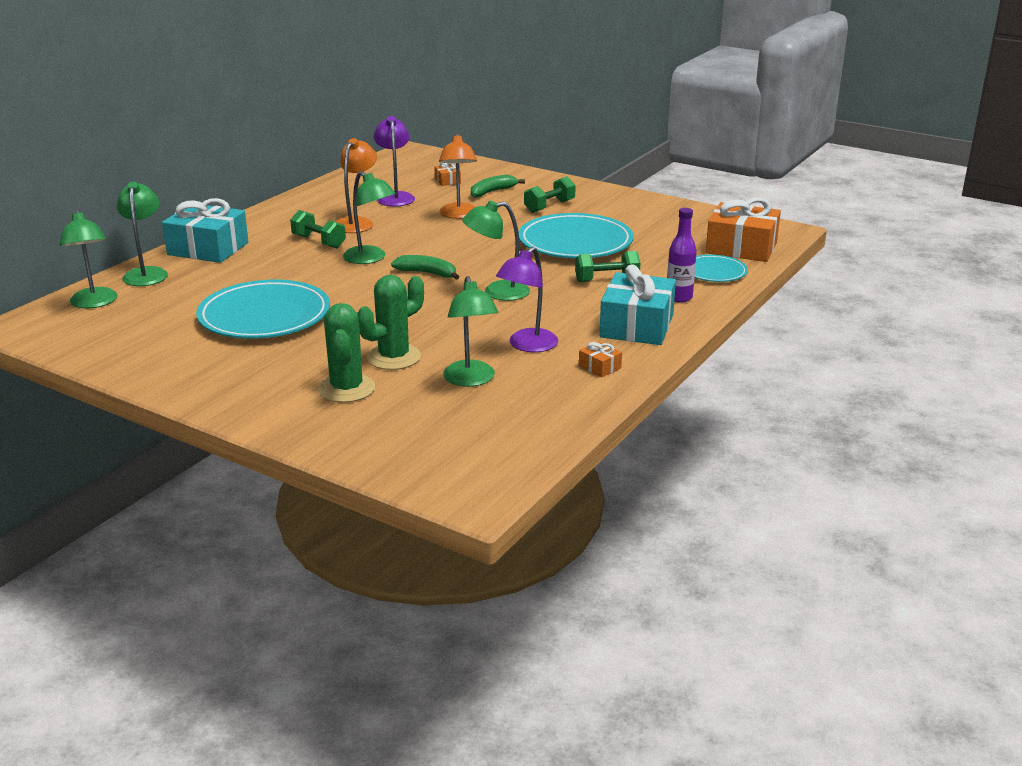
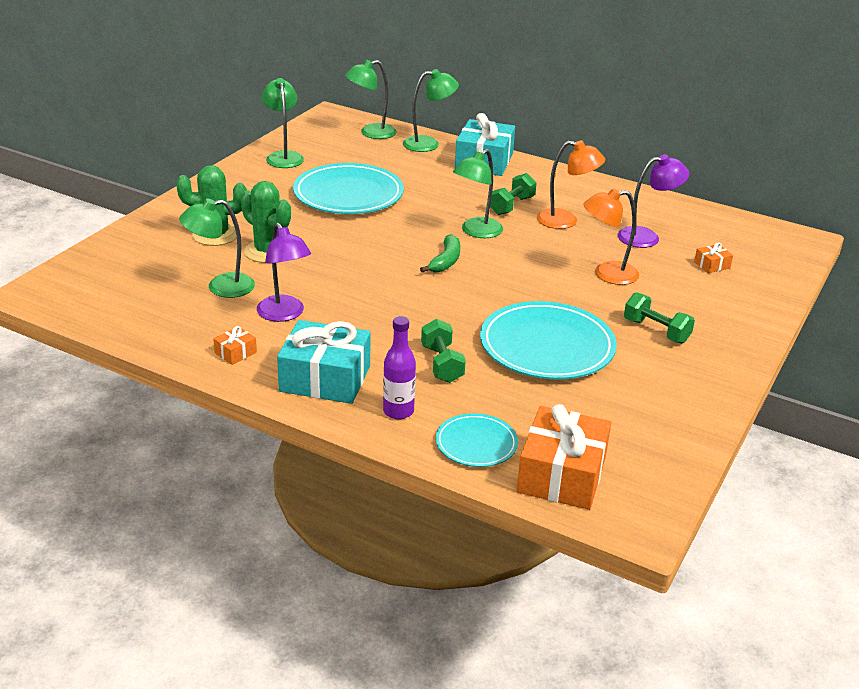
camera: 85 degrees right, 5 degrees up
green lamp [462,201,530,301] -> green lamp moved to [262,78,304,168]
green banana [471,175,525,198] -> none
purple lamp [496,247,558,352] -> purple lamp turned 150 degrees counterclockwise [257,223,311,322]

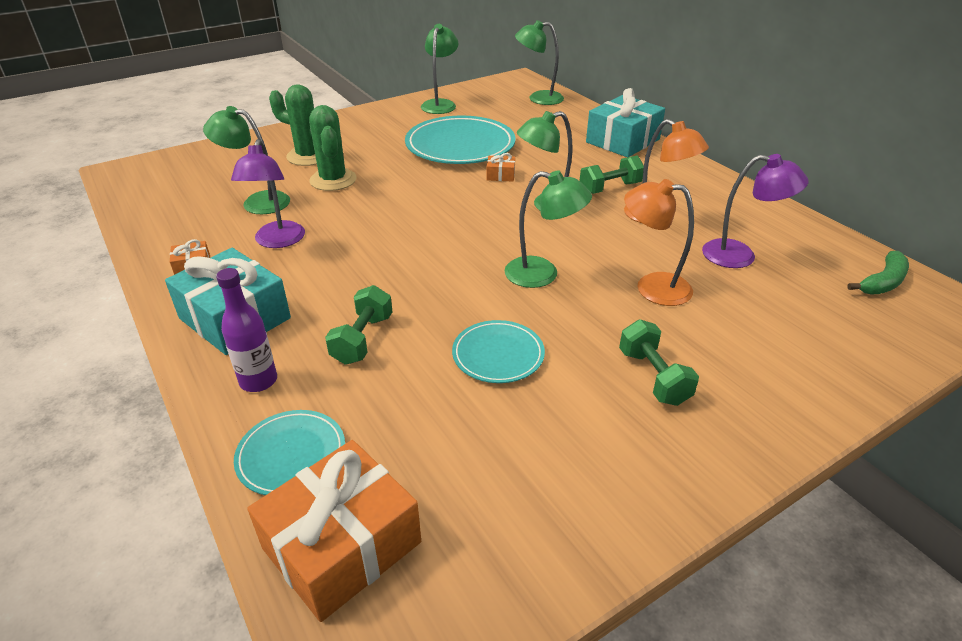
camera: 30 degrees right, 5 degrees up
green lamp [403,69,459,152] -> green lamp moved to [505,170,592,288]
green banana [420,234,460,273] -> green banana moved to [847,251,909,294]
turquoise plate [480,301,617,379] -> turquoise plate [452,320,545,383], size x0.54
orange gift [694,242,733,273] -> orange gift moved to [487,153,515,182]

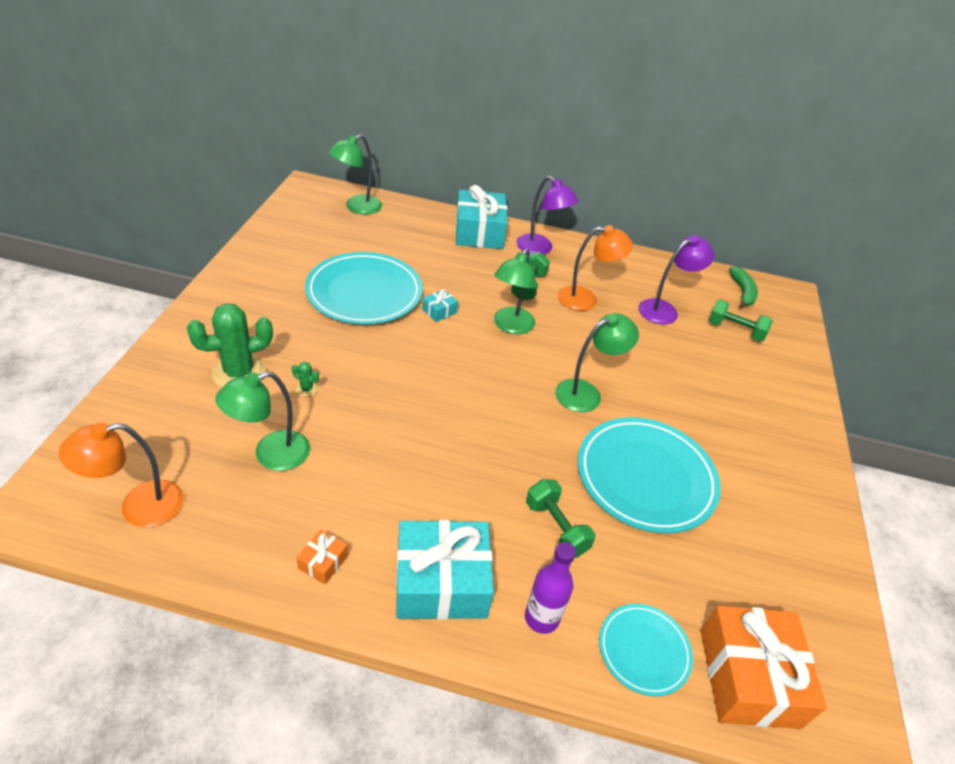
camera: 50 degrees left, 5 degrees up
purple lamp [231,139,305,248] -> purple lamp moved to [516,176,578,255]
green cactus [309,105,357,191] -> green cactus [292,362,319,397], size x0.41
green lamp [421,24,459,114] -> none
turquoise plate [452,320,545,383] -> turquoise plate [578,417,721,533], size x1.86
orange gift [487,153,515,182] -> turquoise gift [422,289,458,322]
green dumbbell [619,319,699,406] -> green dumbbell moved to [709,299,773,342]
orange lamp [624,179,694,306] -> orange lamp moved to [59,422,184,528]

